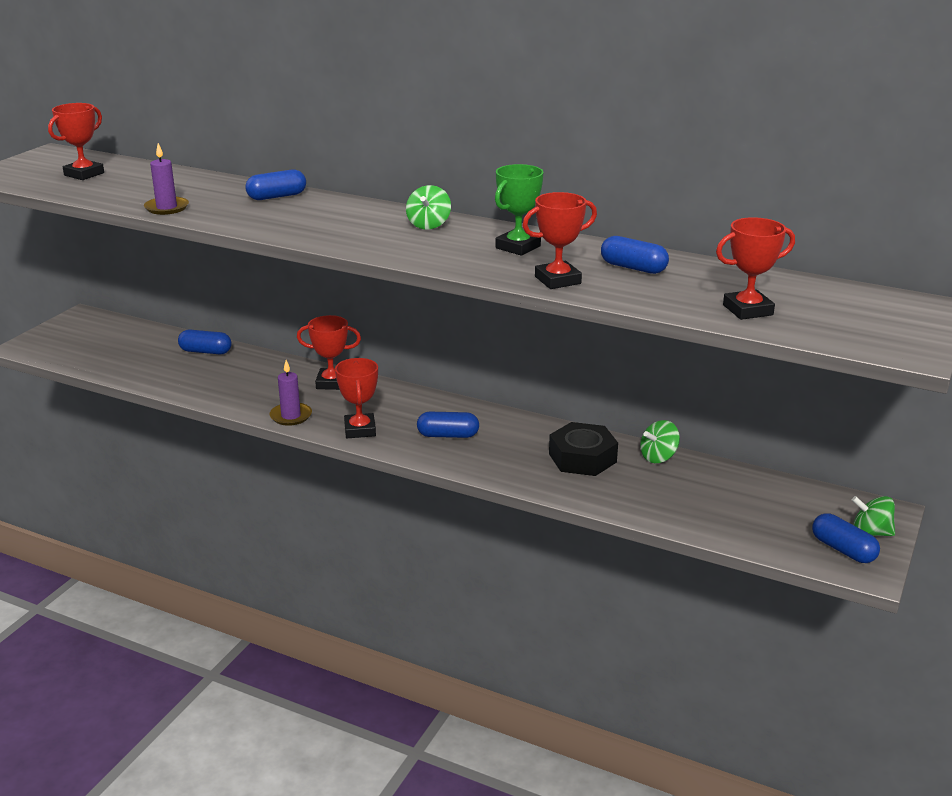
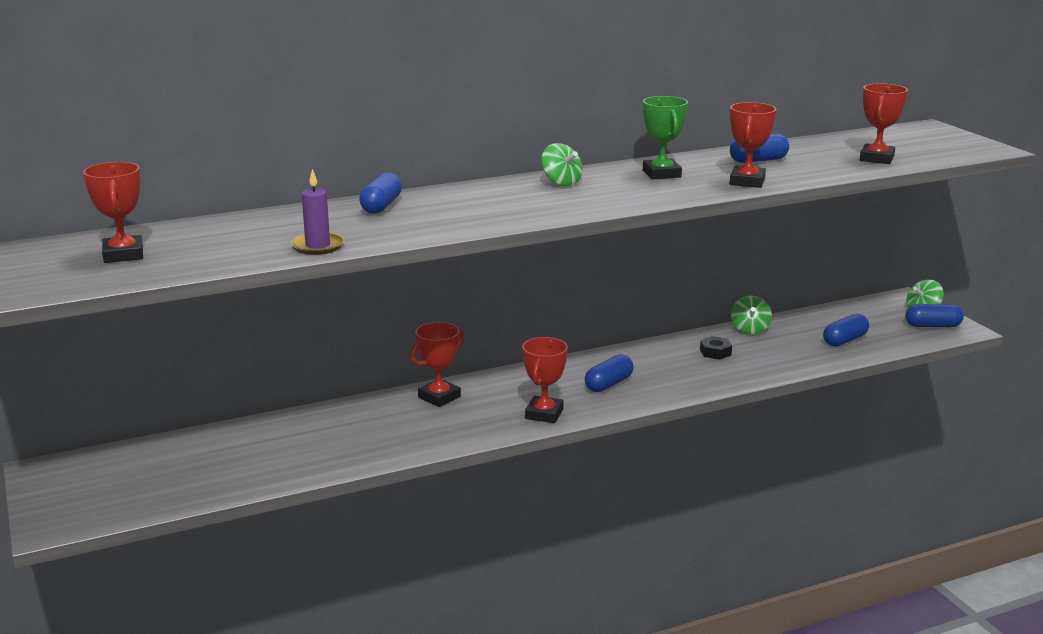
camera: 50 degrees left, 5 degrees down
blue capsule [178,330,232,354] -> blue capsule moved to [823,314,869,346]
purple candle [269,360,312,426] -> none
red trophy [335,358,378,438] -> red trophy turned 75 degrees clockwise [522,337,568,423]
black nut [549,422,618,476] -> black nut [700,336,732,360], size x0.51

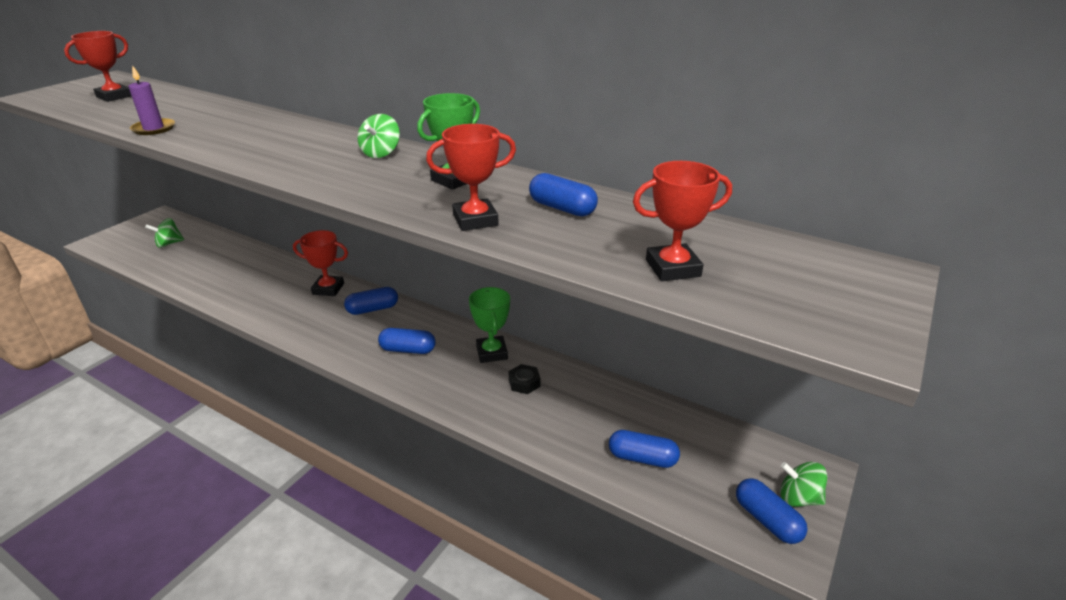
camera: 55 degrees right, 10 degrees up
blue capsule [359,172,402,214] -> blue capsule moved to [344,287,398,315]
red trophy [522,337,568,423] -> none
green spinning top [731,296,772,334] -> green spinning top moved to [145,218,184,248]
none -> green trophy [469,287,510,363]

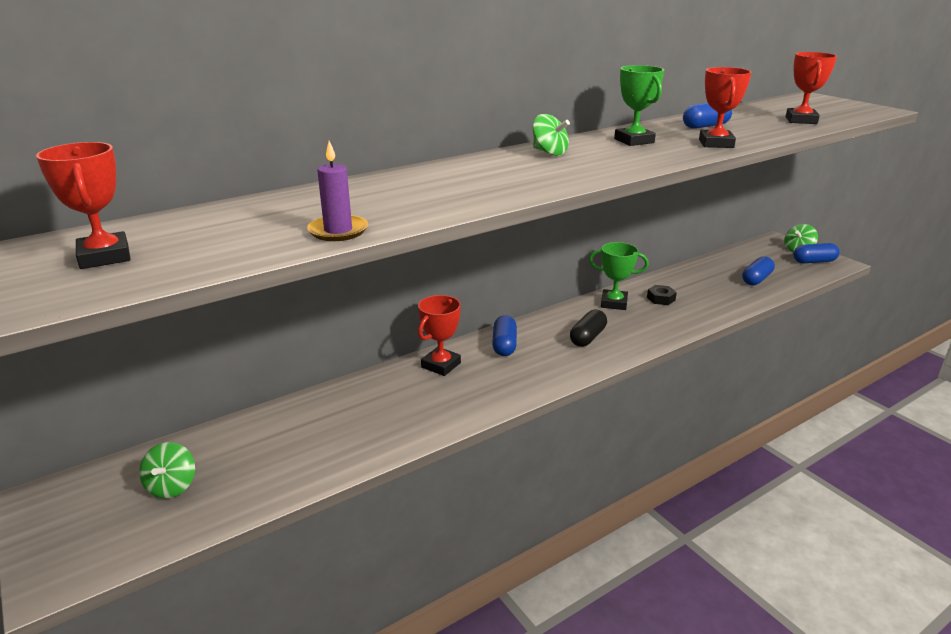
camera: 65 degrees left, 5 degrees down
blue capsule [378,328,436,354] -> black capsule [570,310,607,347]

